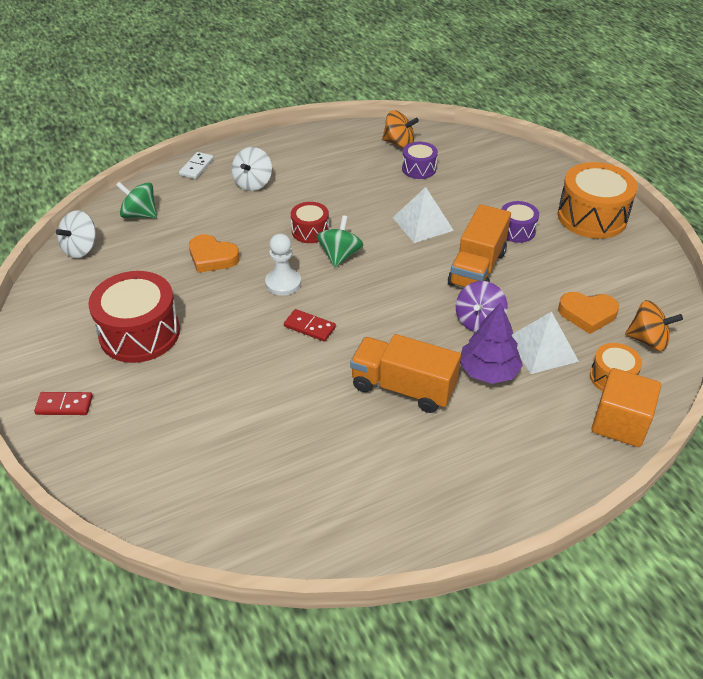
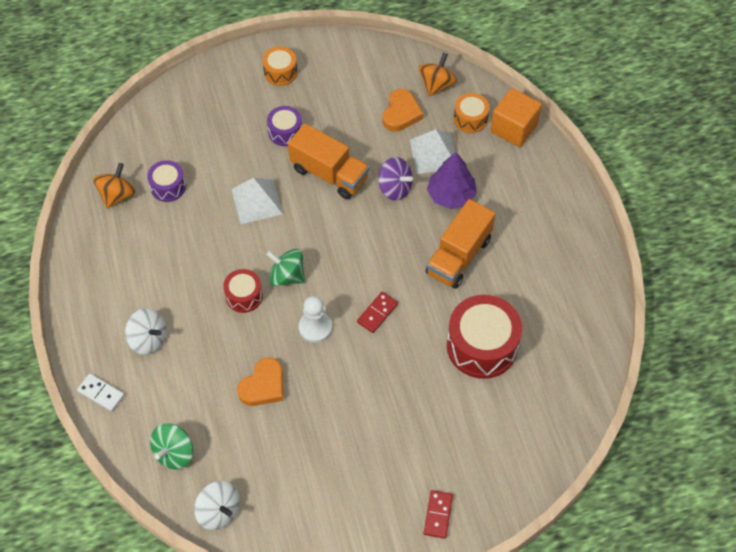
camera: 80 degrees left, 15 degrees up
red drum [88,271,180,363] -> red drum moved to [447,295,522,379]
orange drum [557,162,638,239] -> orange drum [263,47,297,86], size x0.54

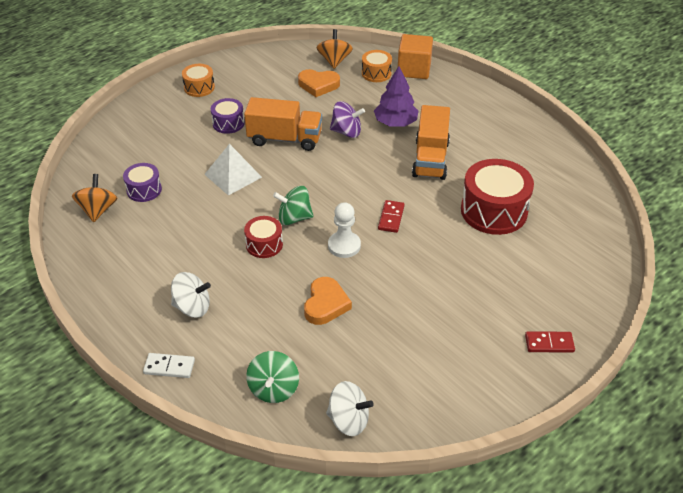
camera: 25 degrees left, 15 degrees down
orange heart [383,89,424,132] -> orange heart turned 105 degrees clockwise [298,69,340,97]
white pyramid [410,129,455,174] -> none
red domino [424,490,453,539] -> red domino turned 75 degrees counterclockwise [525,331,575,353]

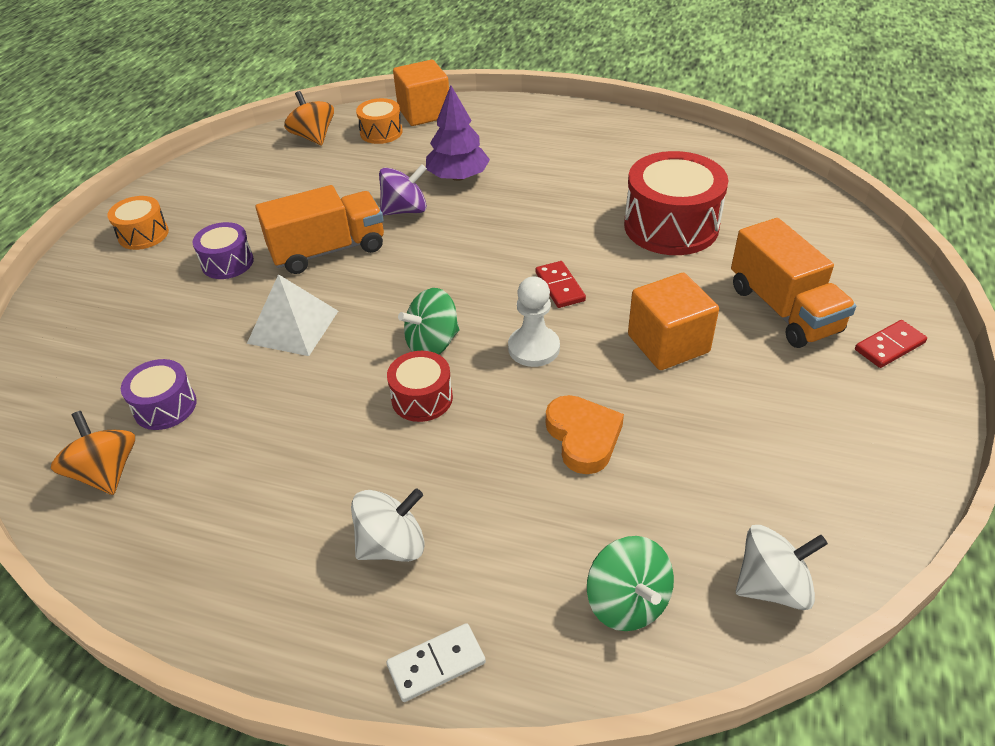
camera: 30 degrees left, 0 degrees up
orange heart [298,69,340,97] -> none
orange truck [412,105,450,180] -> orange truck moved to [731,218,856,348]
none -> orange cube [628,273,719,370]

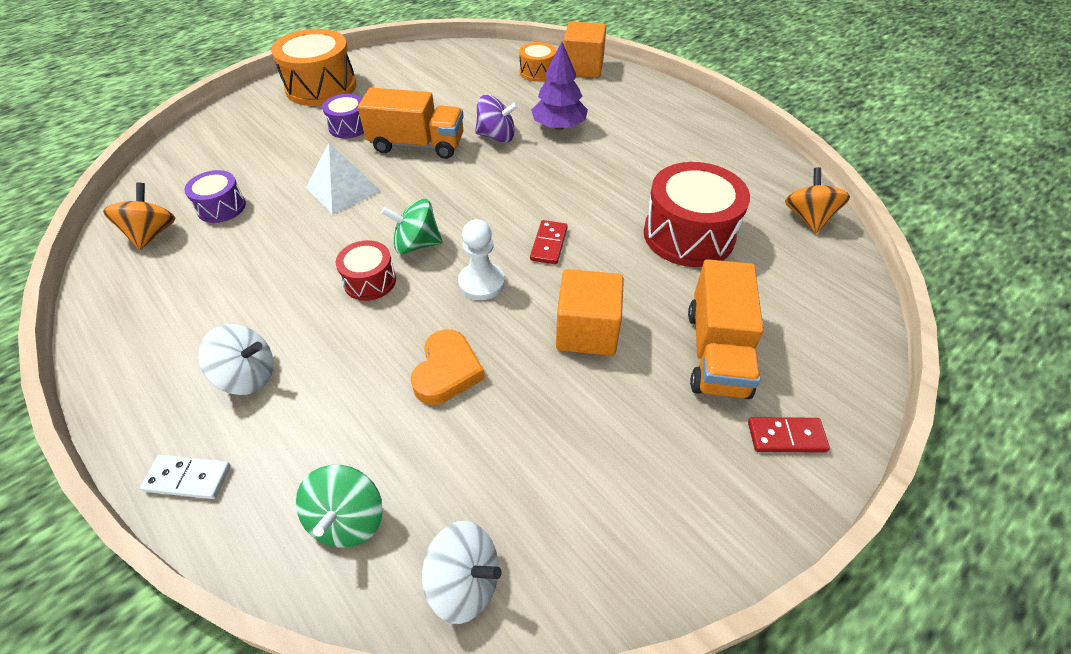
camera: 30 degrees right, 5 degrees up
orange drum [107,196,169,250] -> orange drum [271,29,356,106], size x1.87
orange spinning top [284,91,334,145] -> orange spinning top moved to [785,167,850,233]

